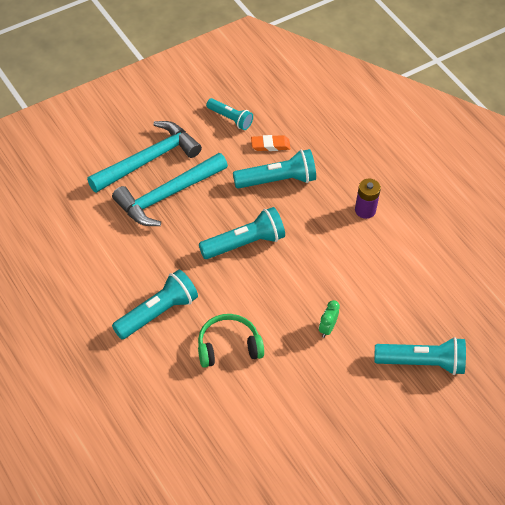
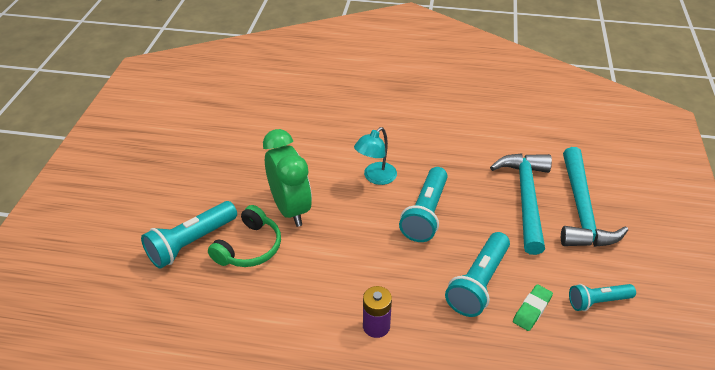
camera: 135 degrees right, 10 degrees down
turquoise flashlight [112,270,198,339] -> none
green headphones [198,314,264,368] -> green headphones moved to [208,205,281,267]
orange eraser [251,135,290,151] -> green eraser [513,284,553,331]
green clock [319,300,340,338] -> green clock [263,129,312,227], size x2.31
none -> turquoise lamp [354,127,397,185]

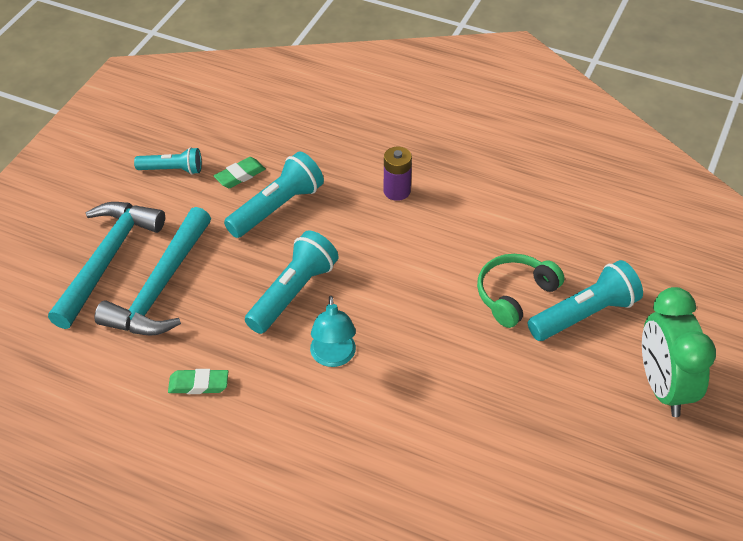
camera: 165 degrees left, 5 degrees up
green clock [263,129,312,227] -> green clock moved to [642,287,716,417]
turquoise lamp [354,127,397,185] -> turquoise lamp turned 120 degrees clockwise [310,296,356,367]
none -> green eraser [168,369,228,394]

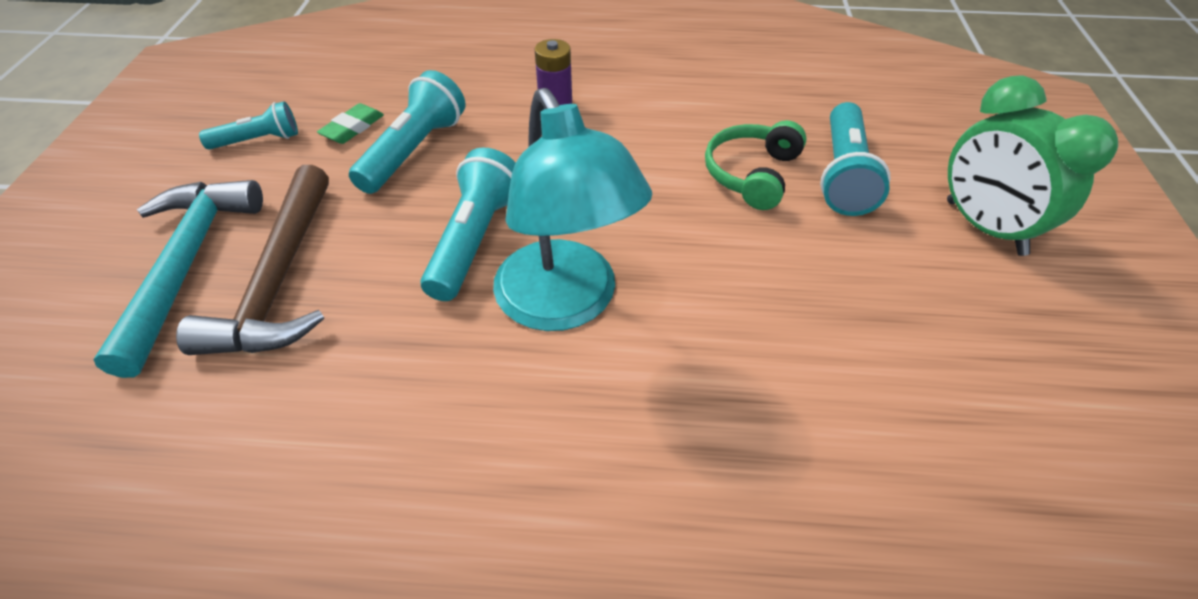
camera: 20 degrees left, 0 degrees up
turquoise hammer [94,207,211,336] -> brown hammer [176,165,329,355]
green eraser [168,369,228,394] -> none
turquoise lamp [310,296,356,367] -> turquoise lamp [493,88,652,331], size x1.86
turquoise flashlight [528,260,643,341] -> turquoise flashlight turned 150 degrees clockwise [820,102,890,216]

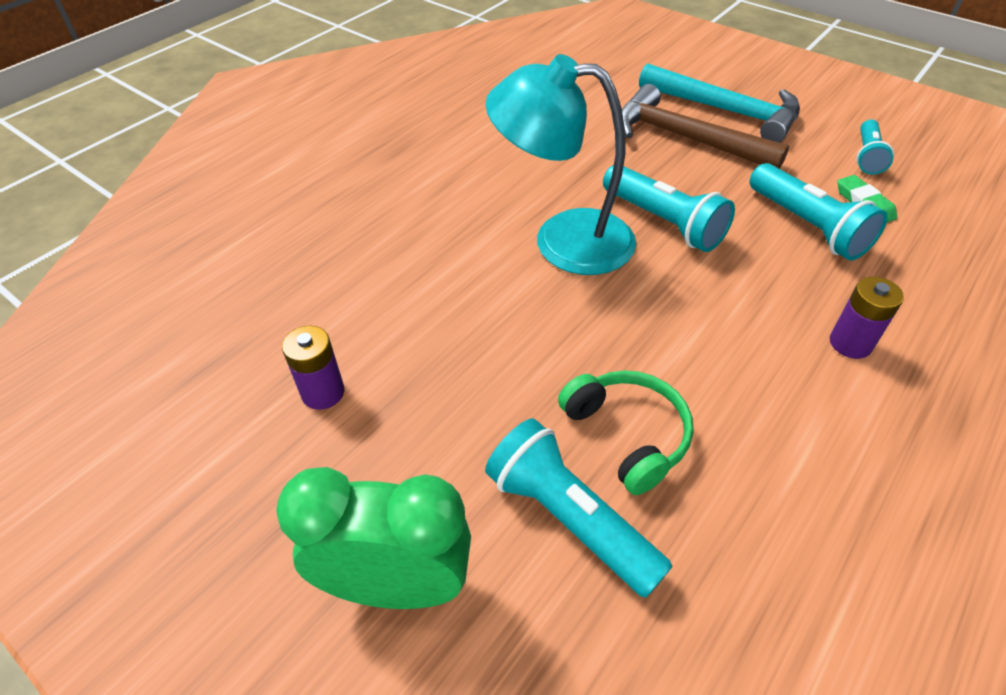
camera: 125 degrees right, 0 degrees up
none -> purple battery [282,326,345,410]

